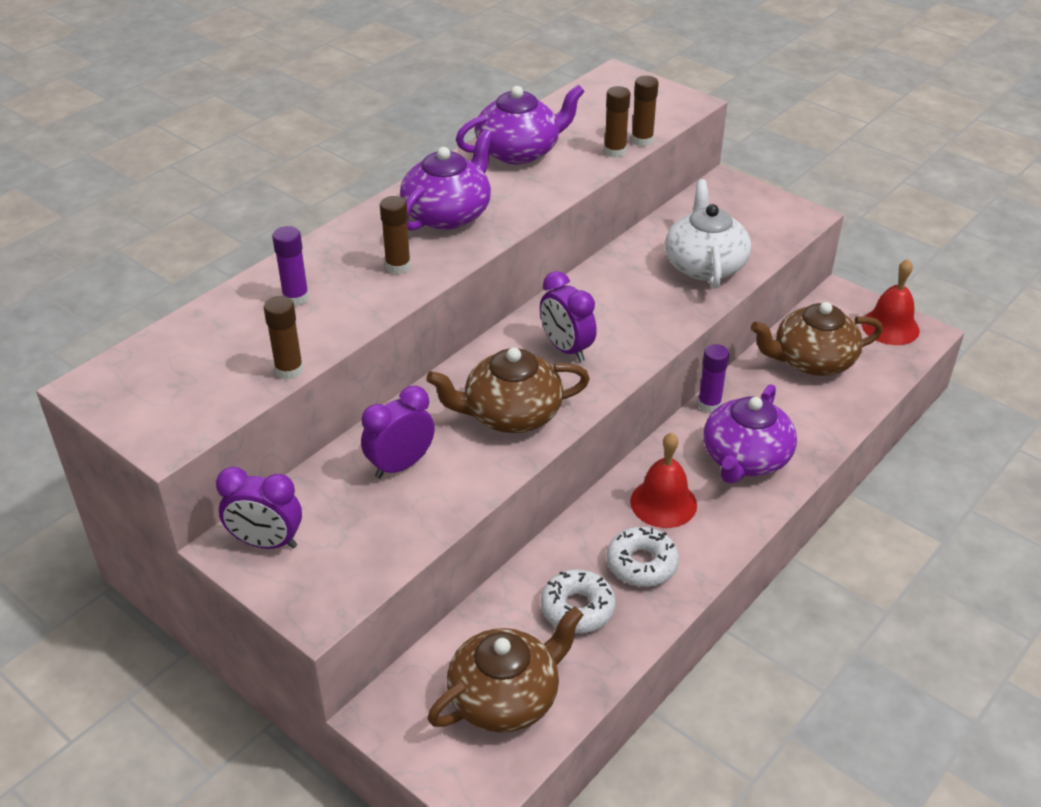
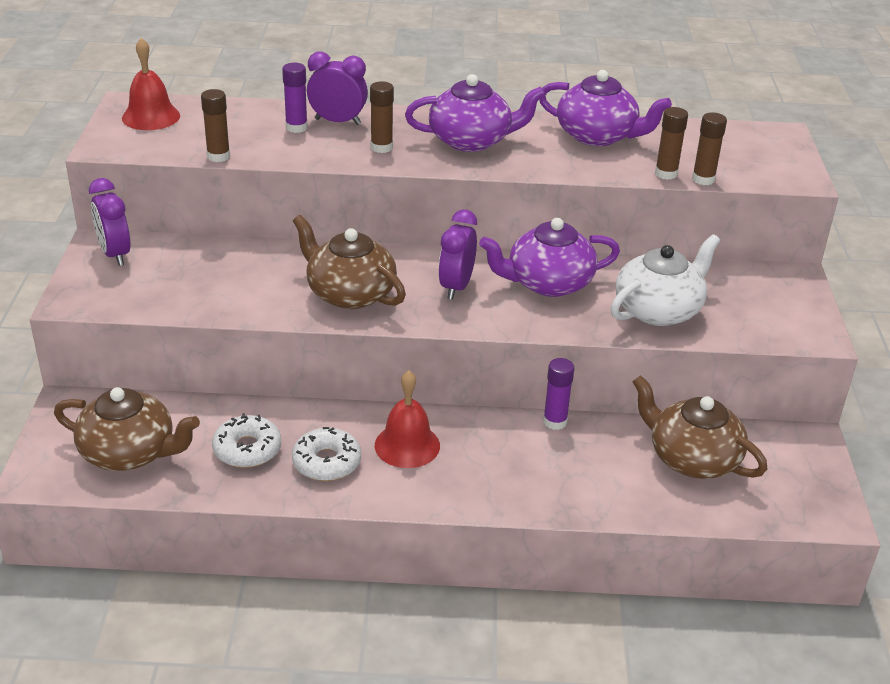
camera: 50 degrees right, 5 degrees down
purple clock [361,386,435,479] -> purple clock moved to [307,52,368,125]
purple teapot [704,384,797,484] -> purple teapot moved to [479,218,620,297]
red bell [861,259,920,345] -> red bell moved to [122,38,180,130]

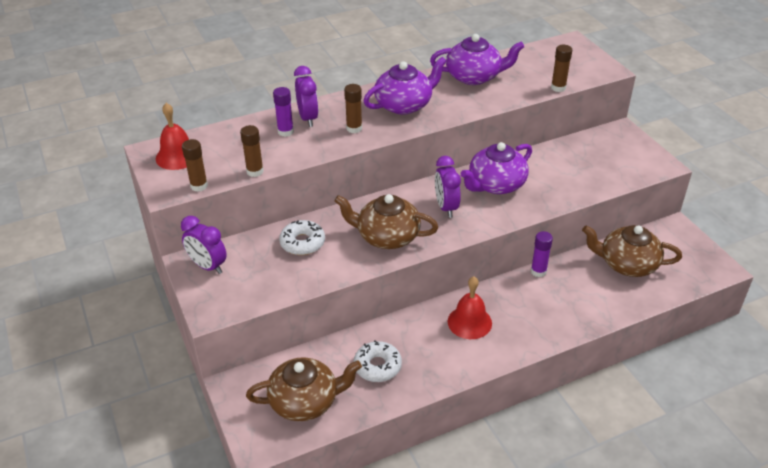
camera: 25 degrees left, 5 degrees up
white donut [292,427,361,481] -> white donut moved to [279,220,325,255]
purple clock [307,52,368,125] -> purple clock turned 90 degrees clockwise [294,66,319,127]
white teapot [611,234,720,326] -> none
brown glue stick [655,107,688,180] -> brown glue stick moved to [182,139,208,192]

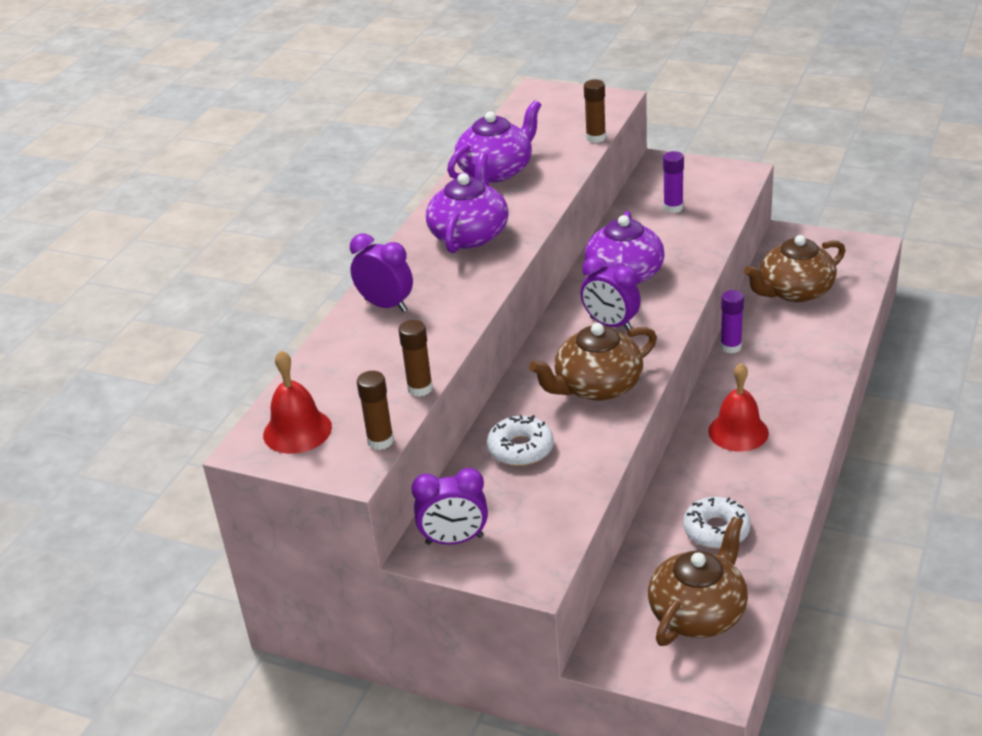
camera: 40 degrees left, 5 degrees down
purple glue stick [273,87,294,137] -> purple glue stick moved to [663,151,684,213]
brown glue stick [344,84,362,133] -> none

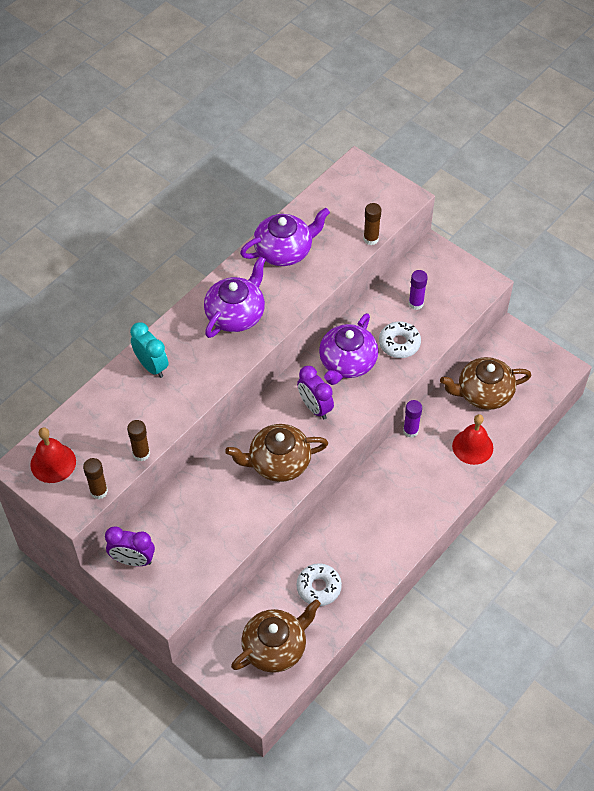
camera: 15 degrees right, 20 degrees up
purple clock [350,233,413,312] -> turquoise clock [130,322,168,378]
white donut [487,415,554,466] -> white donut moved to [379,321,421,358]
red bell [708,363,769,452] -> red bell moved to [452,414,493,465]

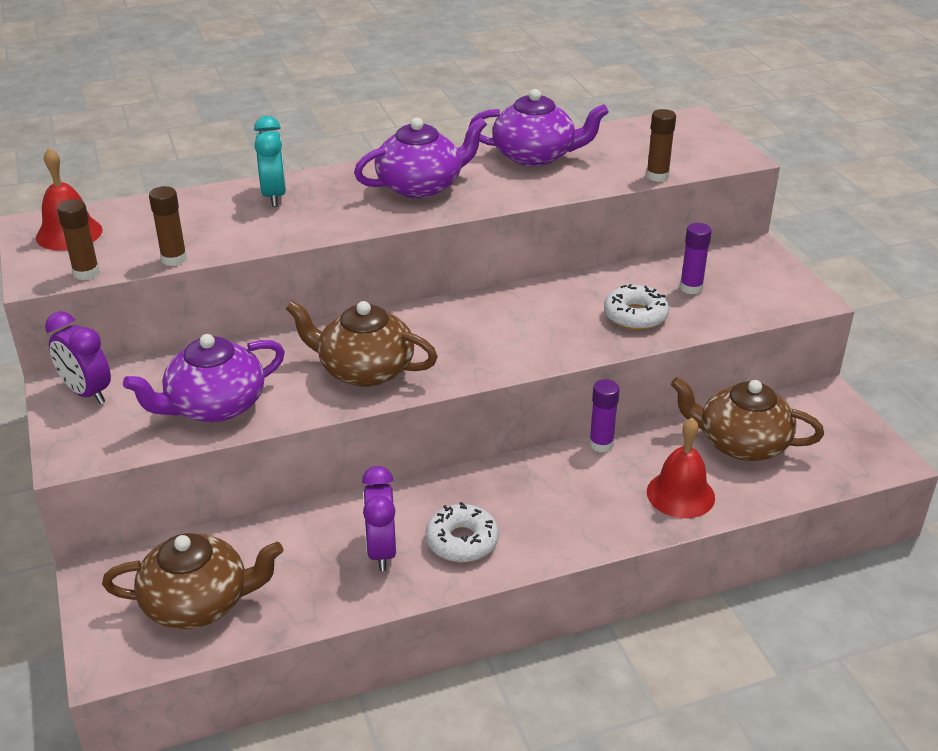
camera: 30 degrees right, 20 degrees down
purple clock [297,366,334,419] -> purple clock moved to [362,466,396,571]
white donut [297,563,342,606] -> white donut moved to [426,502,499,562]
purple teapot [319,313,378,385] -> purple teapot moved to [123,334,285,422]

